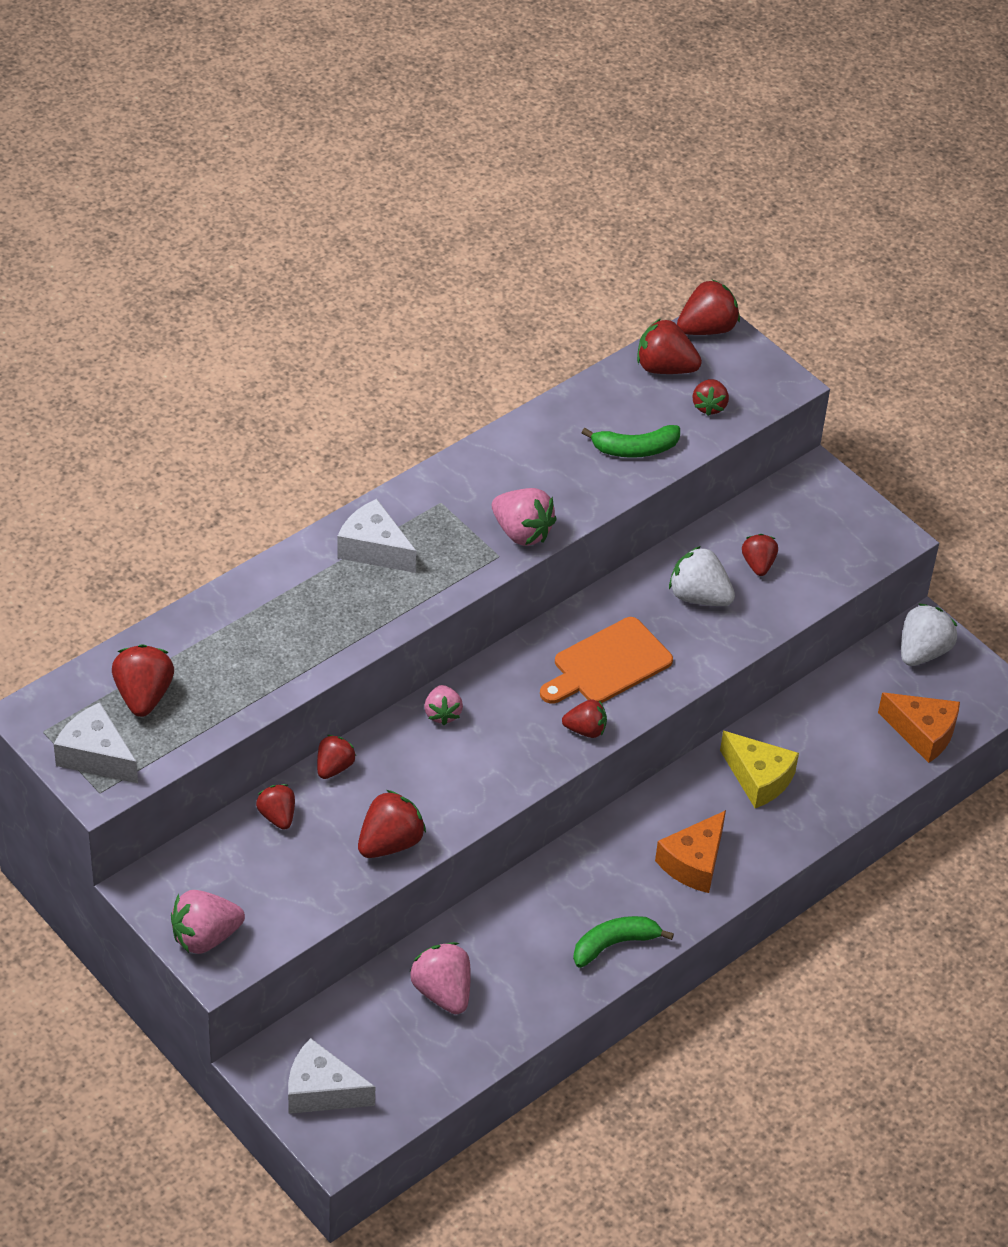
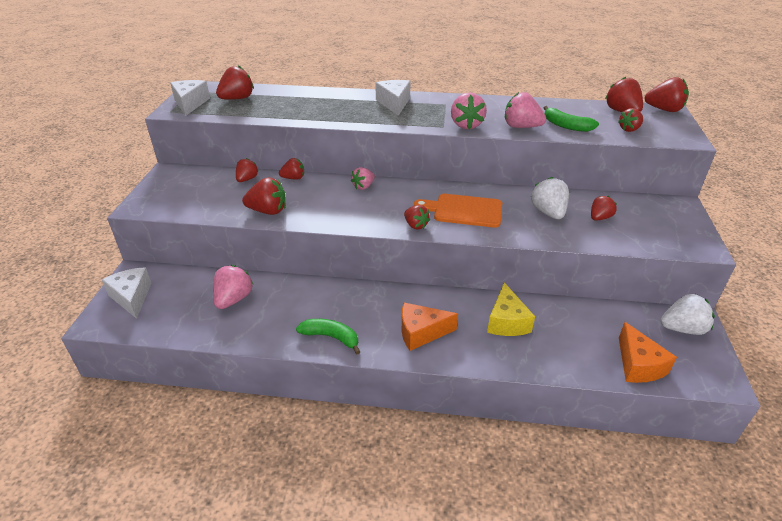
camera: 50 degrees right, 10 degrees down
pink strawberry [171,890,245,954] -> pink strawberry moved to [505,92,546,128]

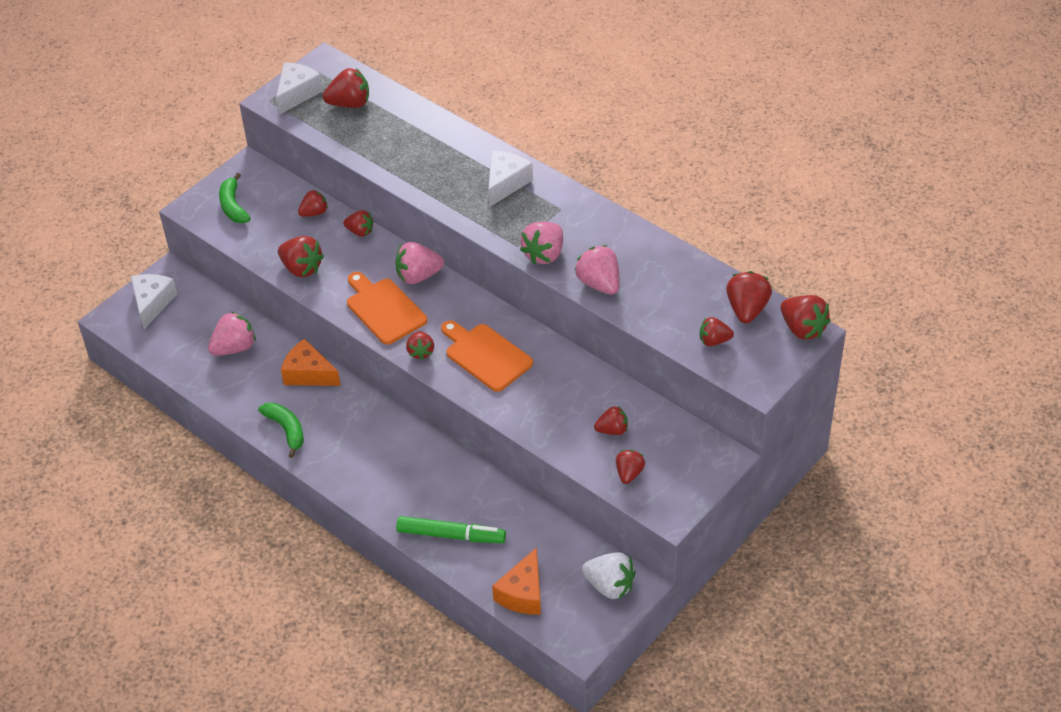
camera: 35 degrees right, 10 degrees up
pink strawberry [351,167,375,190] -> pink strawberry [395,242,444,284], size x1.56
orange cheese [402,303,458,351] -> orange cheese moved to [281,339,341,386]
yellow cheese [487,282,535,336] -> none
white strawberry [531,177,569,219] -> none
green banana [544,106,599,132] -> green banana moved to [219,173,251,223]
none -> orange cutting board [347,272,427,345]
none -> green marker [396,516,506,543]
none -> red strawberry [616,450,645,484]

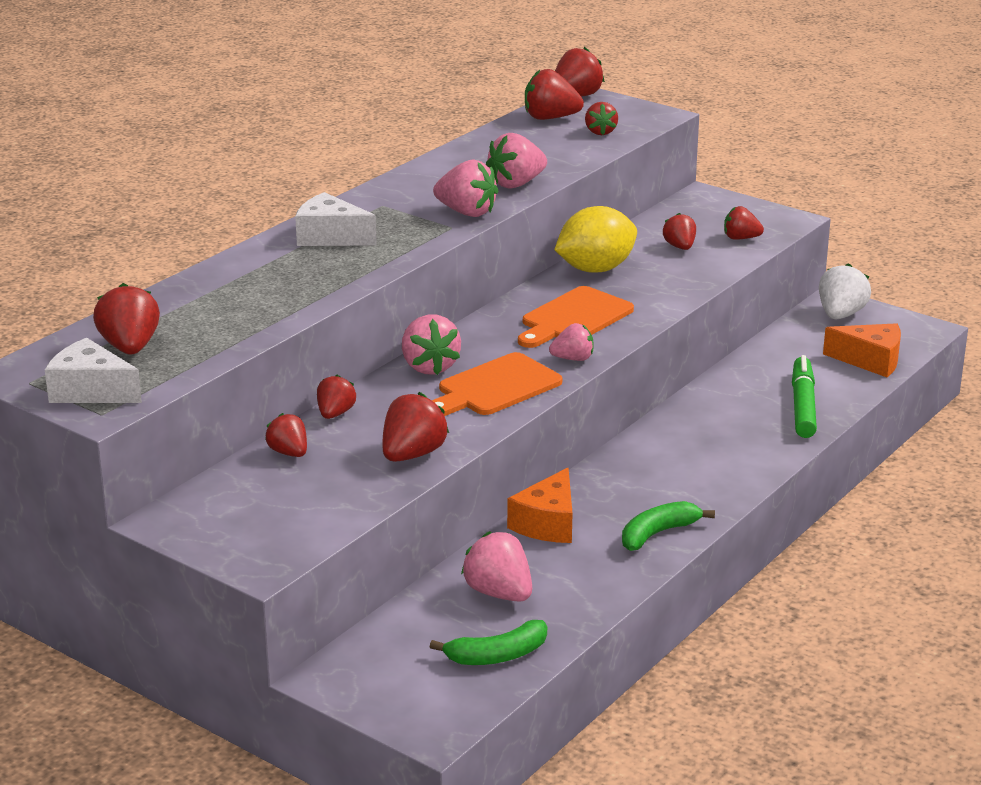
camera: 95 degrees left, 20 degrees down
white cheese [131,274,177,329] -> none
green banana [219,173,251,223] -> green banana moved to [430,620,547,665]
red strawberry [406,331,434,360] -> pink strawberry [549,323,594,361]
none -> yellow lemon [554,206,637,273]

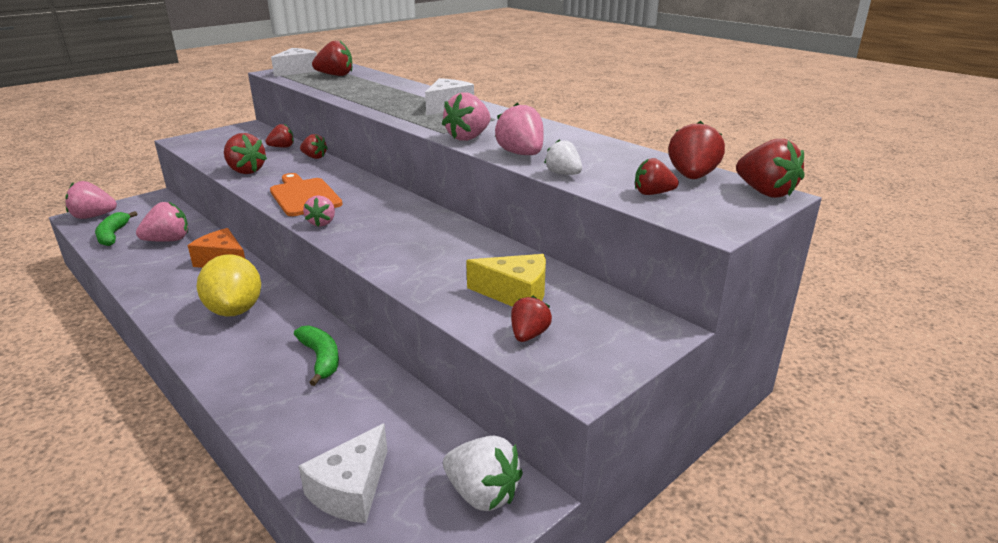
camera: 100 degrees right, 0 degrees up
pink strawberry [402,314,461,375] -> pink strawberry moved to [65,181,117,219]
orange cutting board [518,286,634,348] -> none
yellow lemon [554,206,637,273] -> yellow lemon moved to [197,254,261,317]
green banana [622,501,715,551] -> green banana moved to [294,325,339,386]
red strawberry [663,213,696,250] -> yellow cheese [466,254,546,307]
green marker [792,355,817,438] -> none
orange cheese [823,323,901,377] -> white cheese [299,424,387,523]
none -> white strawberry [544,139,582,175]

